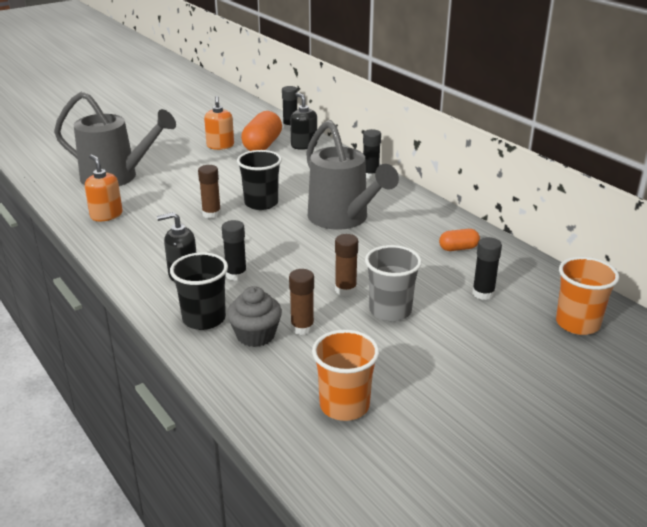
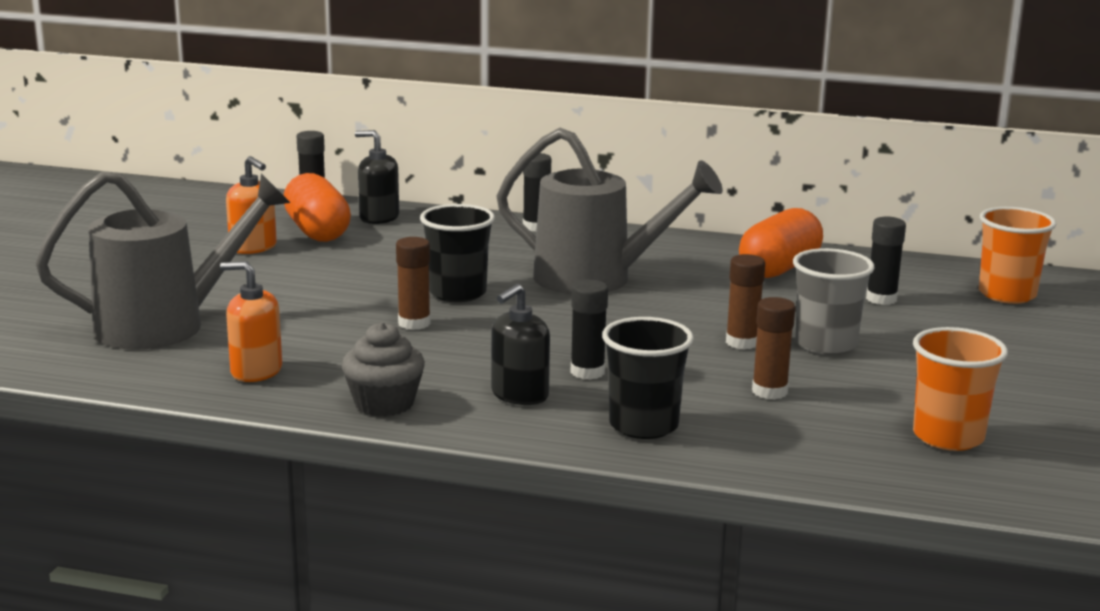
camera: 40 degrees left, 10 degrees down
grey cupcake [227,286,282,347] -> grey cupcake moved to [342,322,425,417]
orange capsule [439,229,480,251] -> orange capsule [739,208,823,278], size x1.88

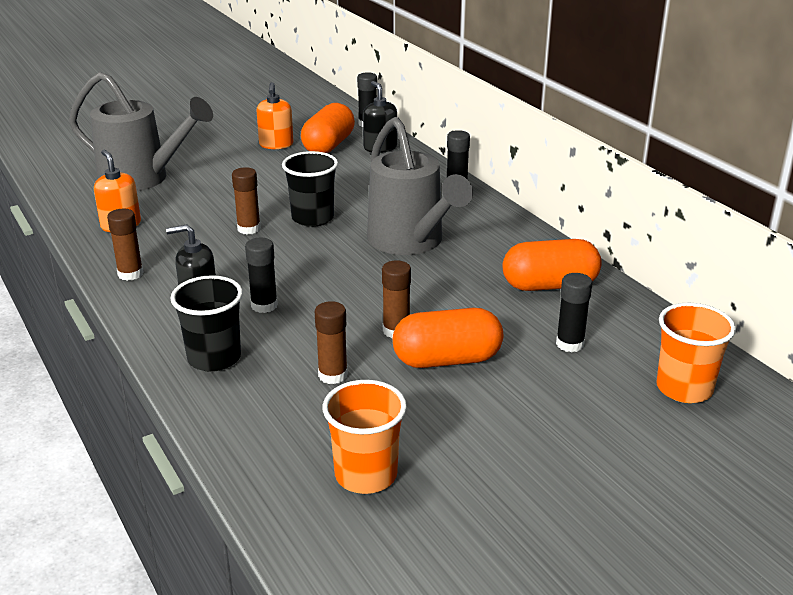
camera: 45 degrees right, 10 degrees up
grey cupcake [342,322,425,417] -> brown glue stick [107,209,143,281]
grey cup [793,248,875,355] -> orange capsule [393,308,503,368]

